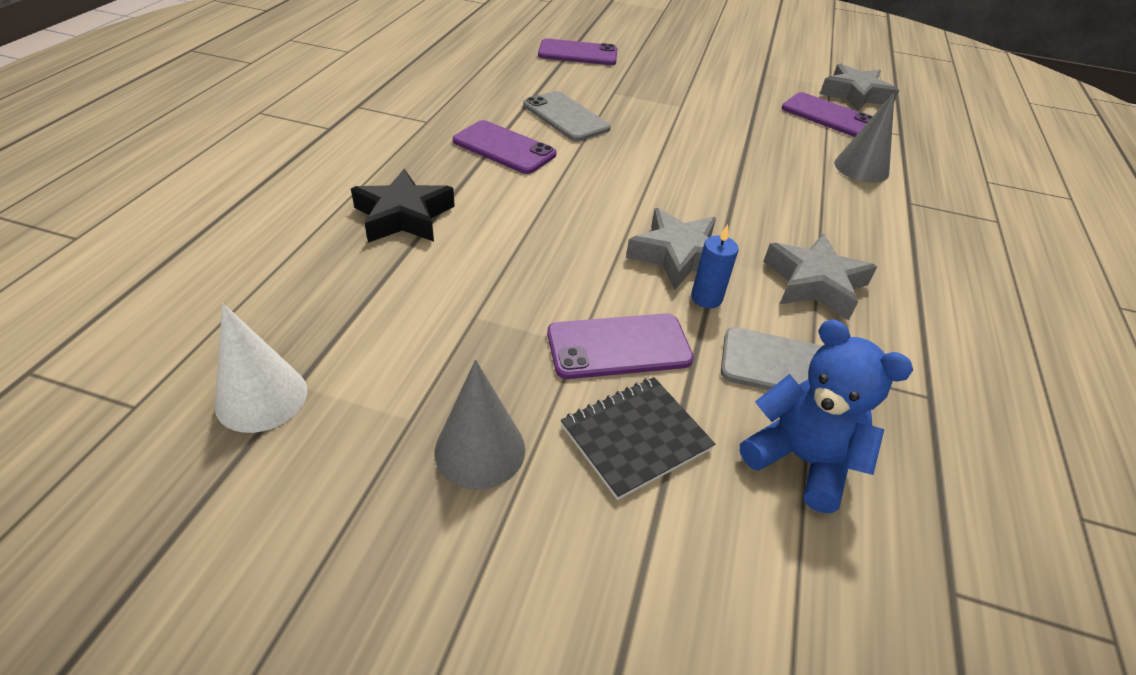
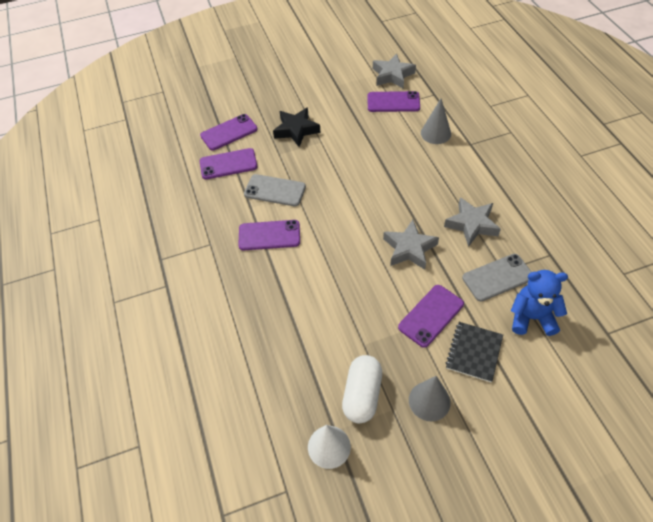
camera: 30 degrees left, 10 degrees up
black star [351,169,455,243] -> black star moved to [273,107,321,147]
blue candle [691,224,739,308] -> none
none -> purple phone [200,148,257,179]
none -> white capsule [342,355,382,423]

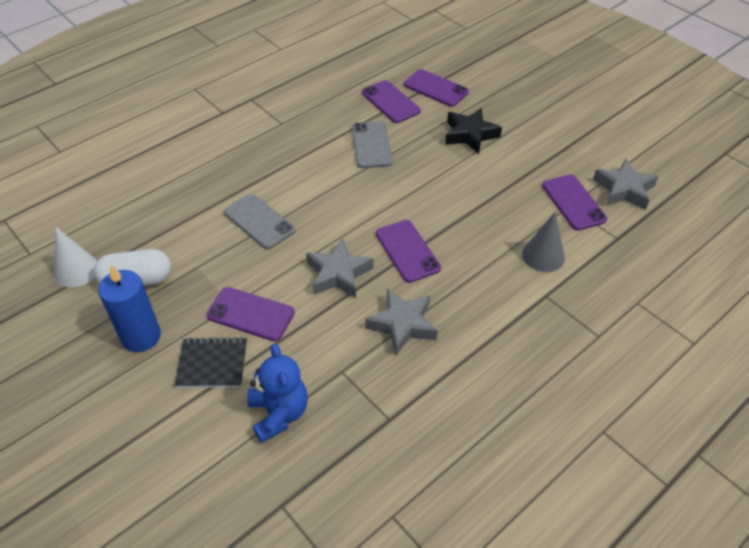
camera: 65 degrees right, 5 degrees down
purple phone [238,220,300,250] -> purple phone moved to [376,220,441,283]
grey cone [409,376,451,421] -> blue candle [98,265,161,352]
grey phone [462,254,532,302] -> grey phone moved to [224,194,295,249]

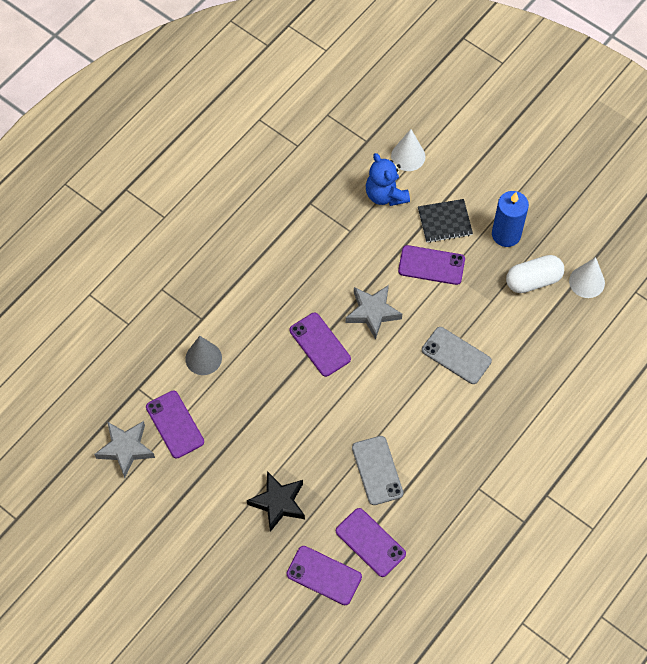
camera: 170 degrees right, 15 degrees up
grey star [365,289,438,355] -> none
none -> white cone [391,129,425,171]

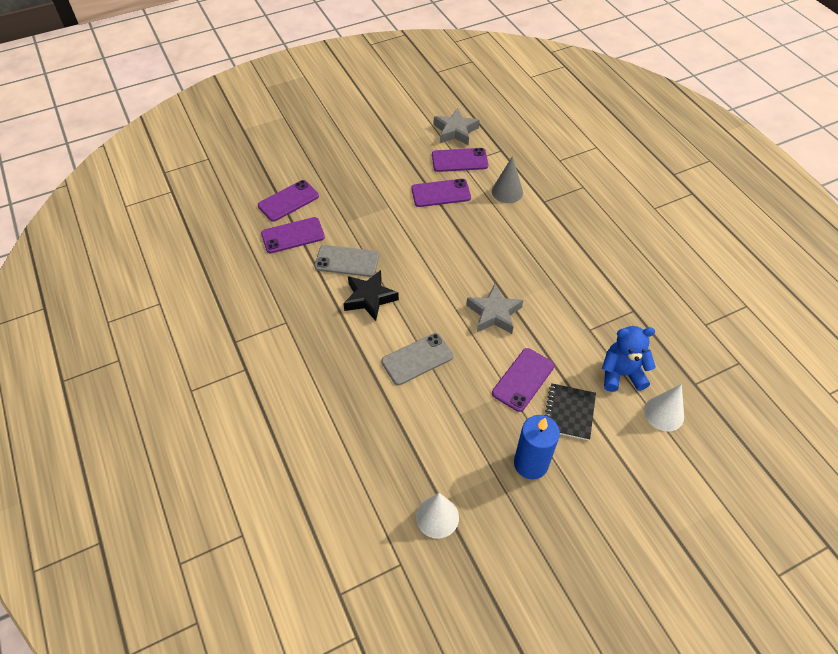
camera: 115 degrees right, 10 degrees down
black star [247,471,305,532] -> black star moved to [343,270,399,321]
purple phone [290,313,351,377] -> purple phone moved to [411,179,471,207]
white capsule [506,255,564,293] -> none

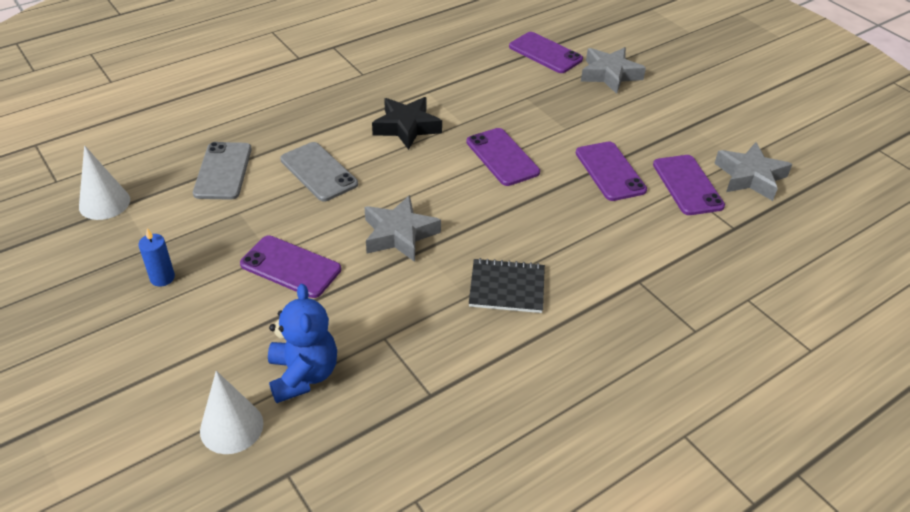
camera: 80 degrees right, 10 degrees down
purple phone [261,217,325,253] -> purple phone moved to [466,128,540,186]
grey phone [315,245,379,277] -> grey phone moved to [193,142,252,200]
grey cone [492,156,523,203] -> none
blue candle [514,415,560,479] -> blue candle [139,229,175,286], size x0.54
black notebook [545,383,596,440] -> black notebook moved to [469,258,545,313]
none -> grey star [581,47,646,94]

